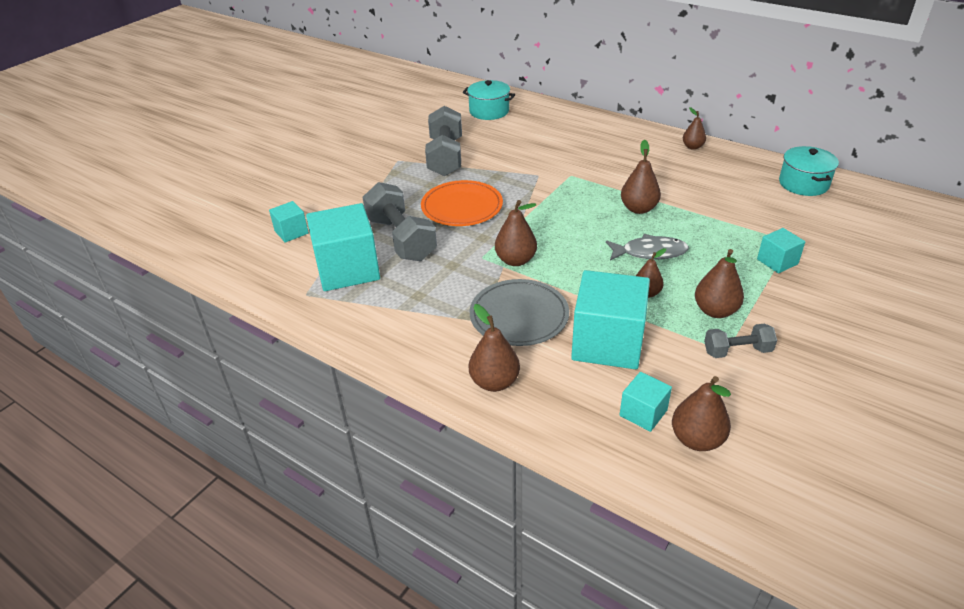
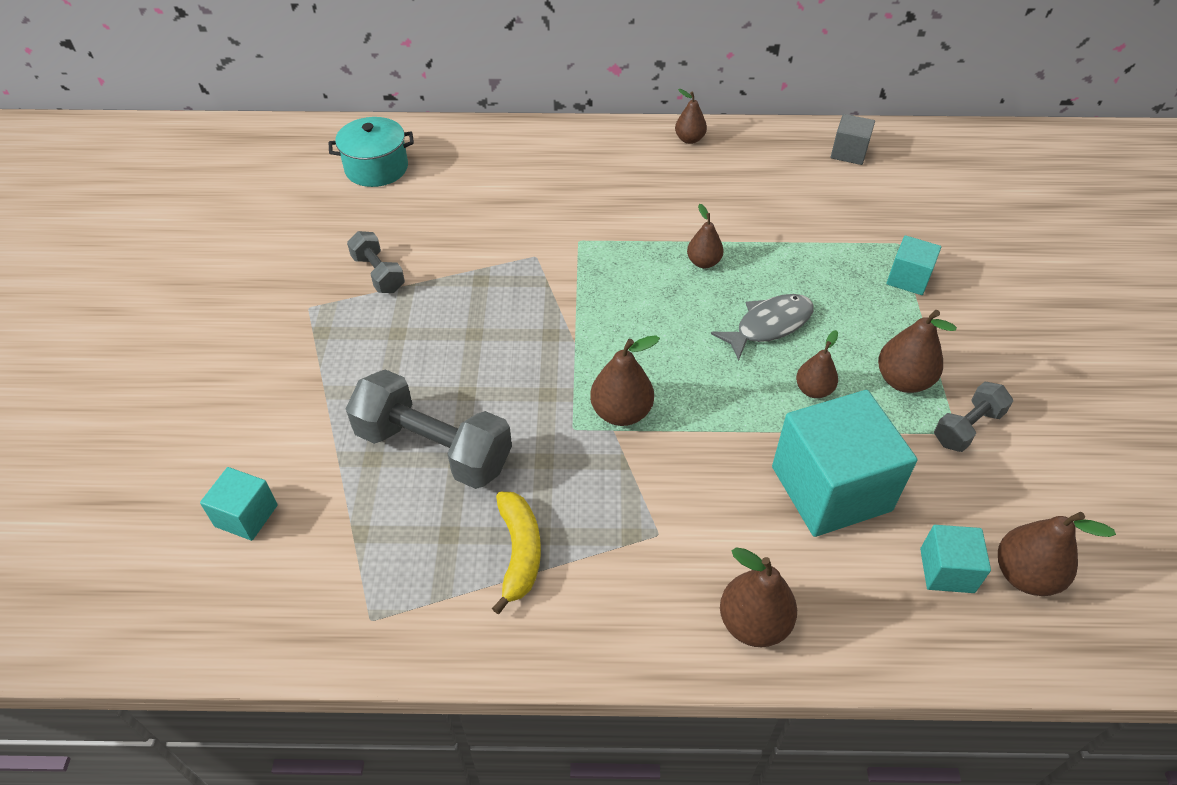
camera: 35 degrees left, 10 degrees up
turquoise cube [306,203,380,291] -> none
orange plate [421,180,503,226] -> none
grey dumbbell [425,106,462,176] -> grey dumbbell [347,231,405,293], size x0.54
grey plate [470,279,569,346] -> none
brown pear [621,140,661,214] -> brown pear [687,204,724,268], size x0.66
turquoise pot [779,146,839,196] -> grey cube [831,114,875,165]
none -> yellow banana [492,492,541,614]

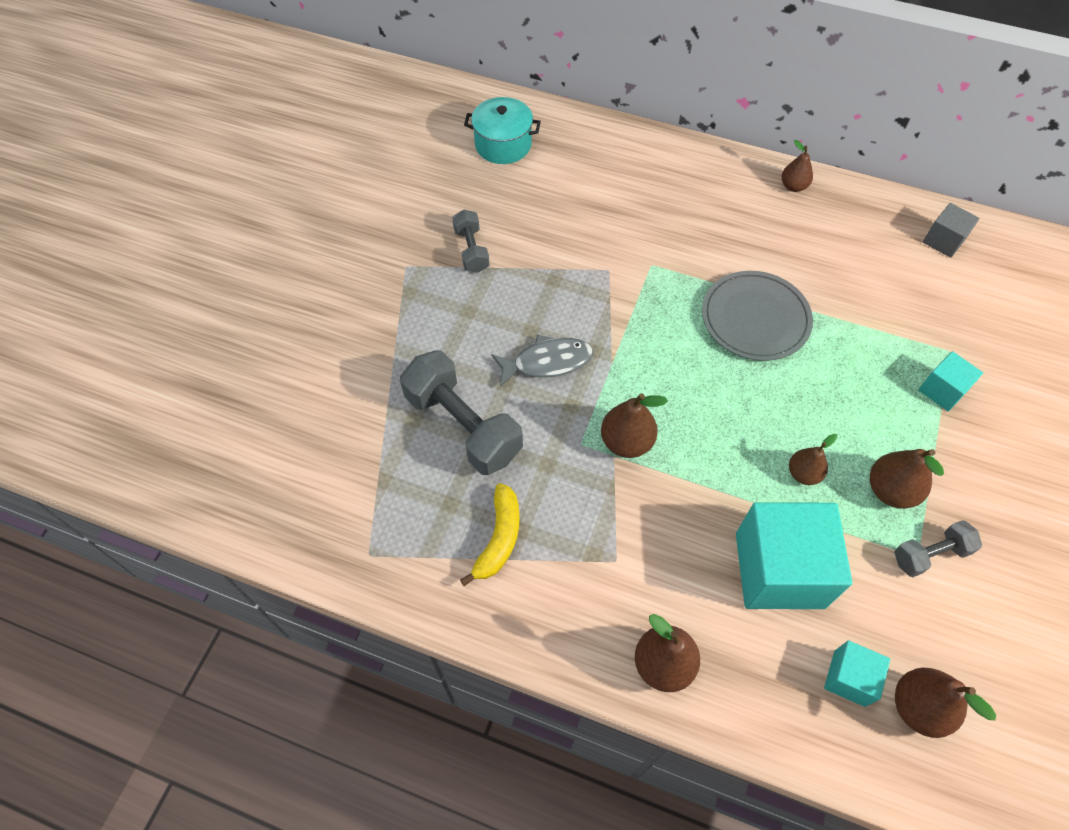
camera: 20 degrees right, 10 degrees up
turquoise cube [200,467,278,541] -> none
brown pear [687,204,724,268] -> grey plate [702,271,813,361]
grey fish [711,294,814,361] -> grey fish moved to [491,335,593,387]

